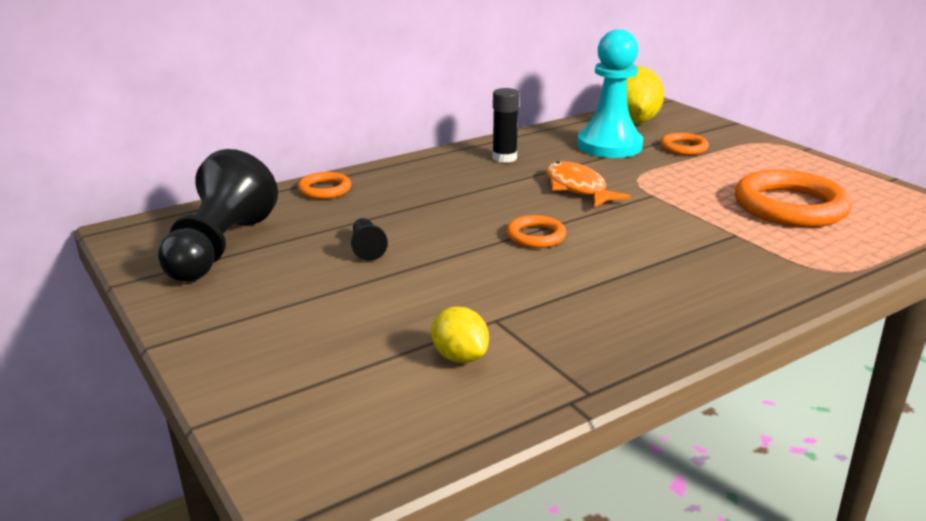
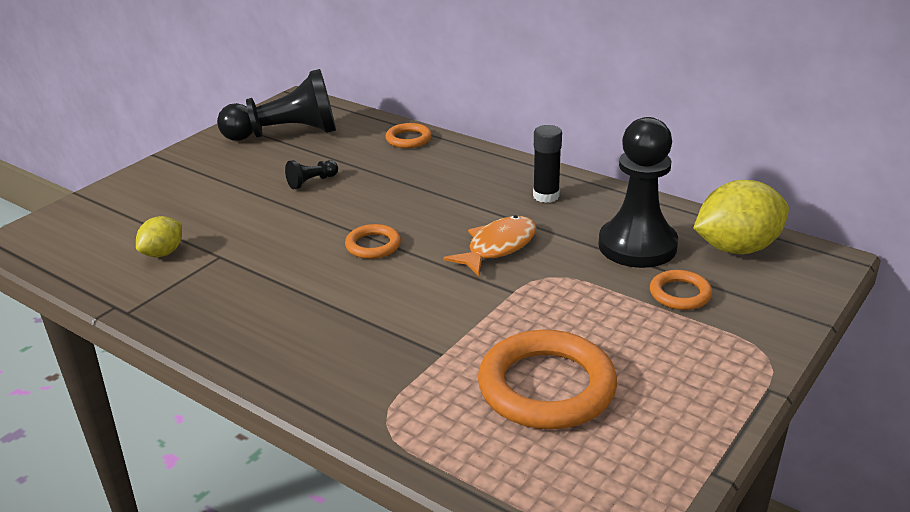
camera: 70 degrees right, 5 degrees up
turquoise pawn [577,29,643,158] -> black pawn [598,117,678,268]

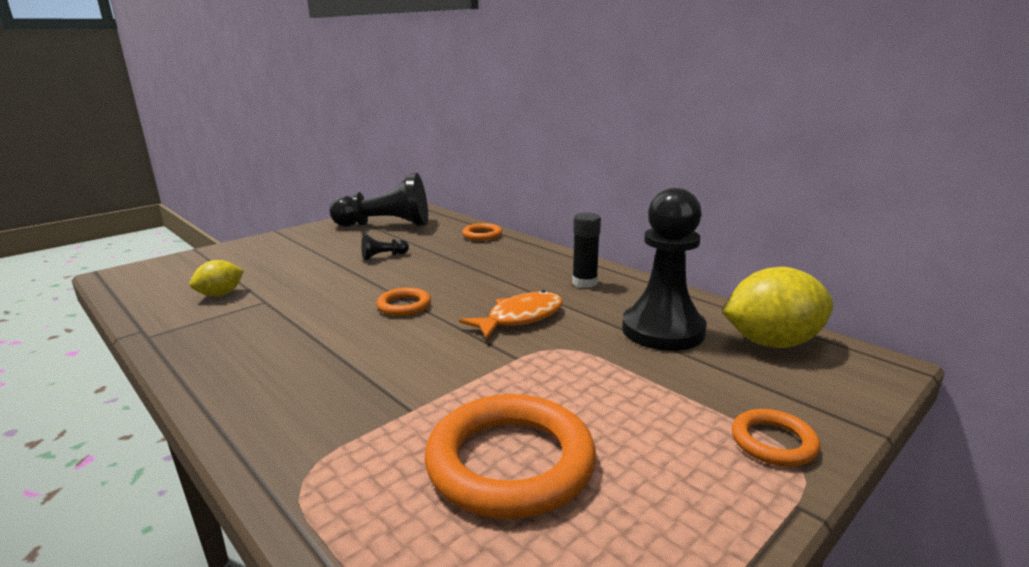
camera: 10 degrees right, 10 degrees down
orange ring [650,270,712,310] -> orange ring moved to [732,409,820,467]

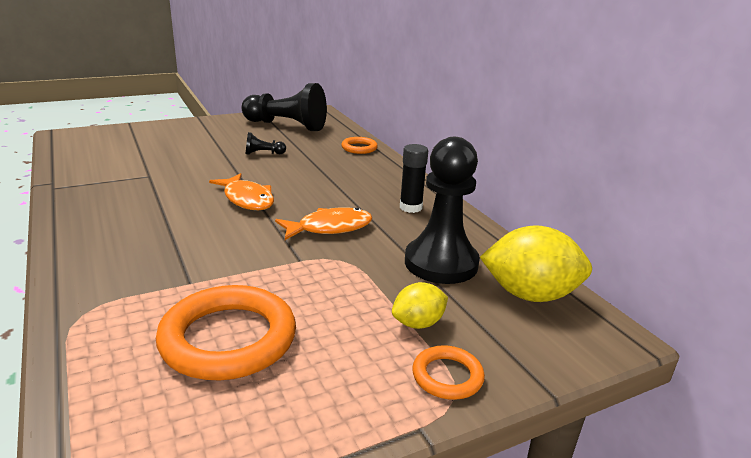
camera: 15 degrees right, 5 degrees up
yellow lemon [190,260,244,297] -> yellow lemon moved to [392,282,448,329]
orange ring [376,288,431,316] -> orange fish [209,173,274,210]

